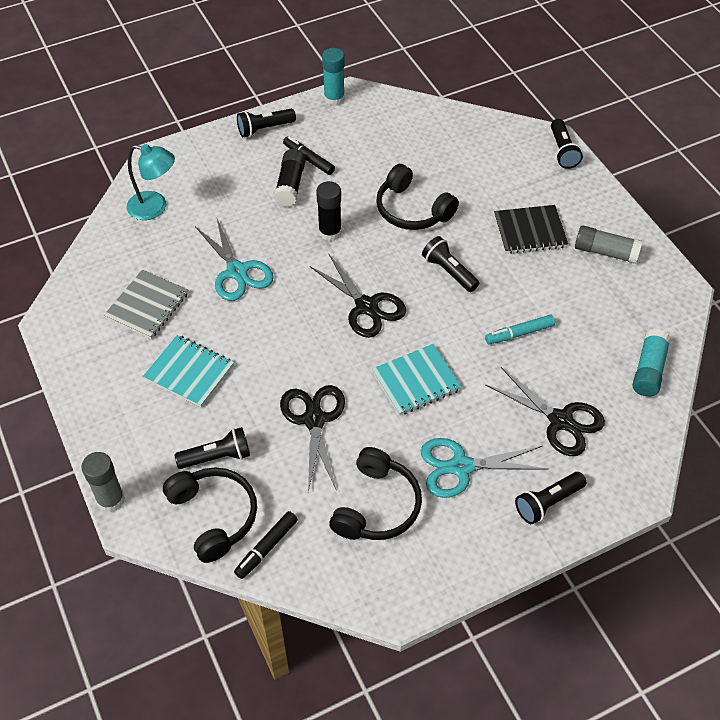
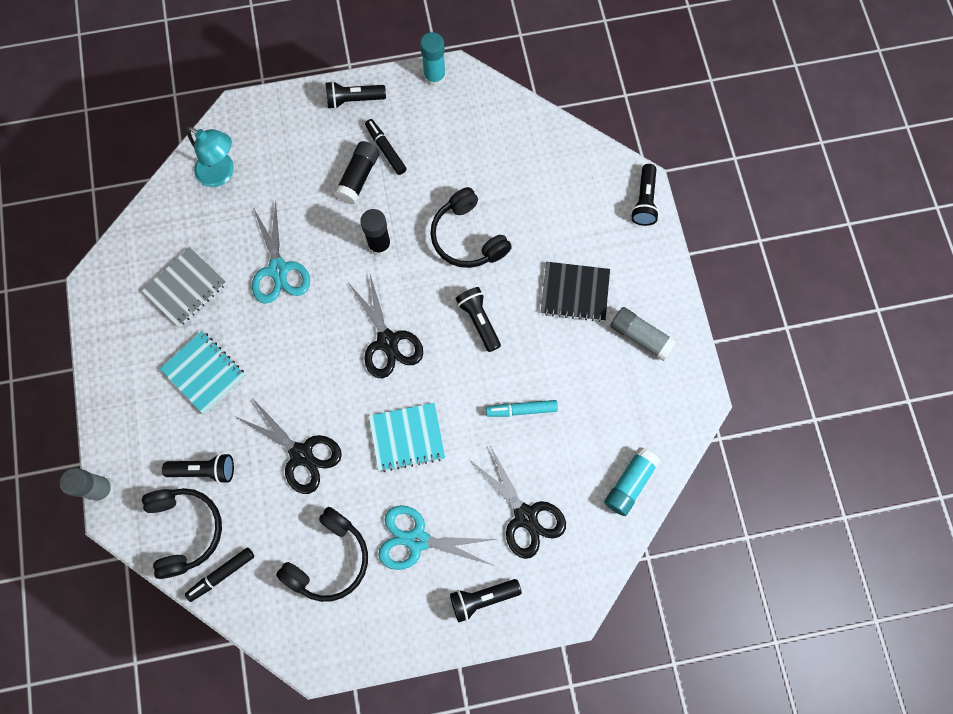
camera: 15 degrees right, 20 degrees up
black scissors [280,385,345,492] -> black scissors turned 120 degrees clockwise [236,398,342,494]

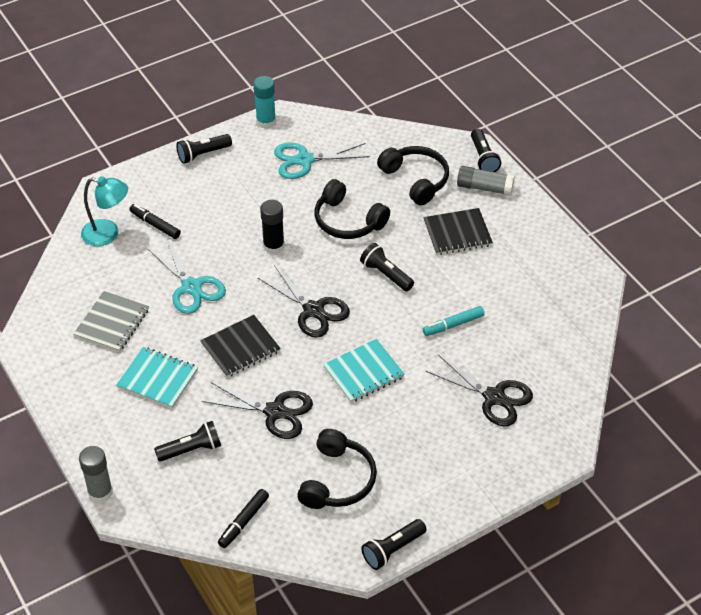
camera: 20 degrees left, 25 degrees down
black headphones [142,488,222,579] -> black headphones moved to [377,146,449,205]
black glue stick [334,141,379,204] -> none
black marker [365,119,407,175] -> black marker moved to [129,204,181,239]
turquoise scissors [378,505,498,570] -> turquoise scissors moved to [274,143,370,179]
black flashlight [450,579,522,622] -> black flashlight moved to [362,519,426,570]
turquoise glue stick [604,447,661,516] -> none
grey glue stick [610,307,677,361] -> grey glue stick moved to [457,166,515,196]
none -> black notebook [200,315,281,377]

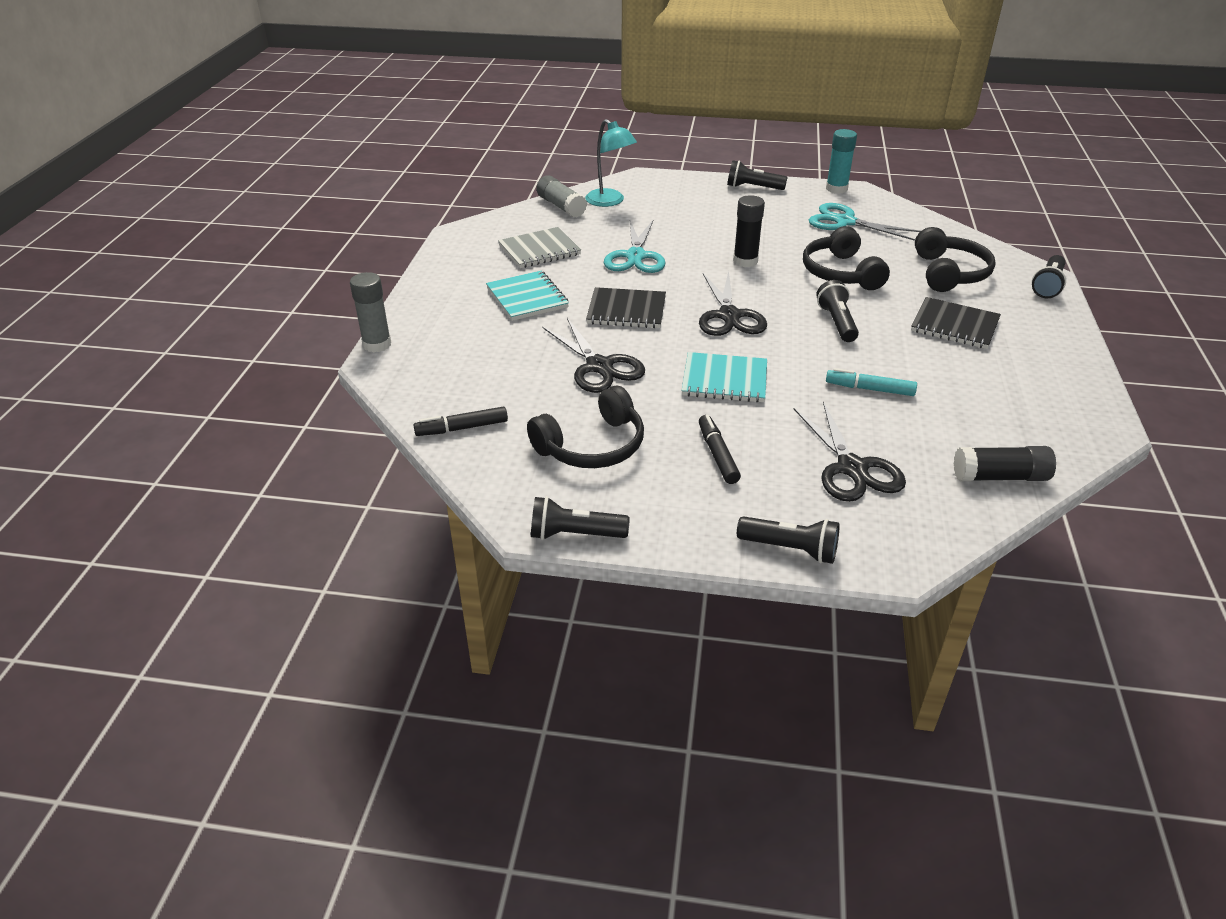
camera: 40 degrees right, 10 degrees down
black marker [129,204,181,239] -> black marker moved to [699,415,741,484]
black flashlight [154,421,221,462] -> black flashlight moved to [737,516,840,564]
grey glue stick [457,166,515,196] -> grey glue stick moved to [536,175,587,217]
none -> black glue stick [953,446,1056,481]

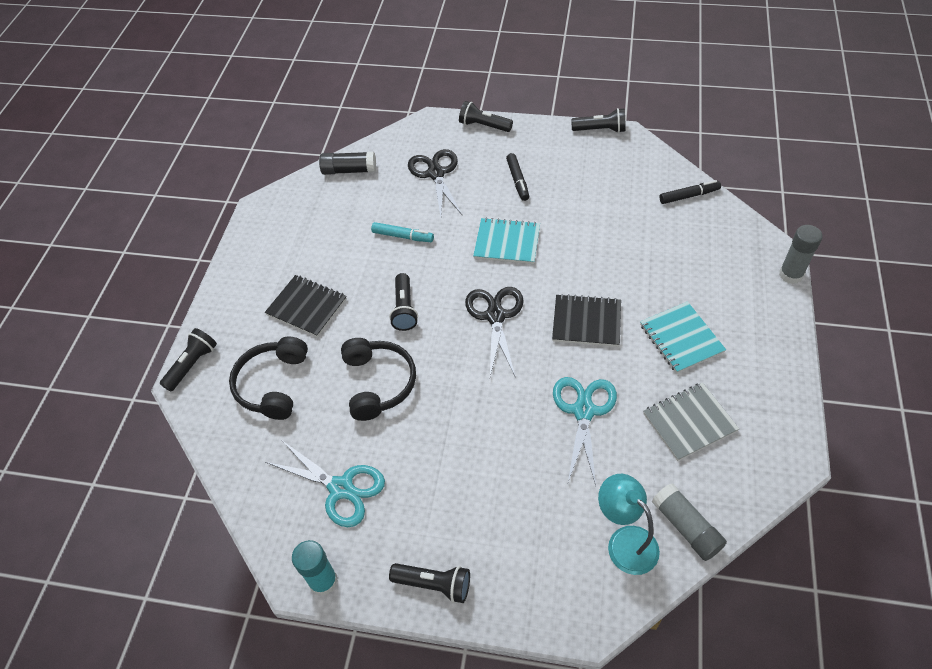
camera: 175 degrees left, 15 degrees up
black headphones [527,386,644,468] -> none
black scissors [543,318,645,393] -> none
black glue stick [733,195,765,267] -> none

